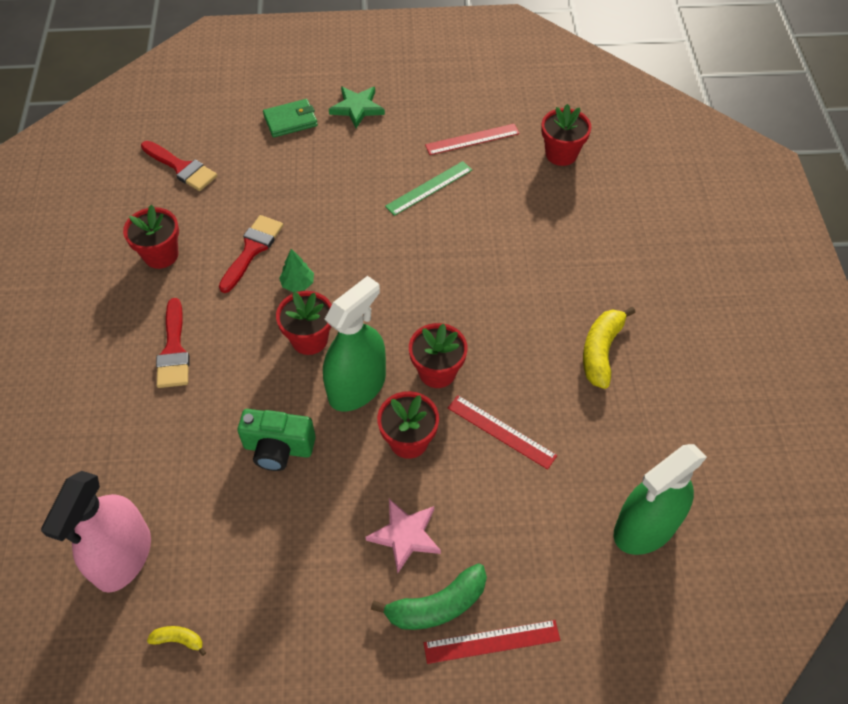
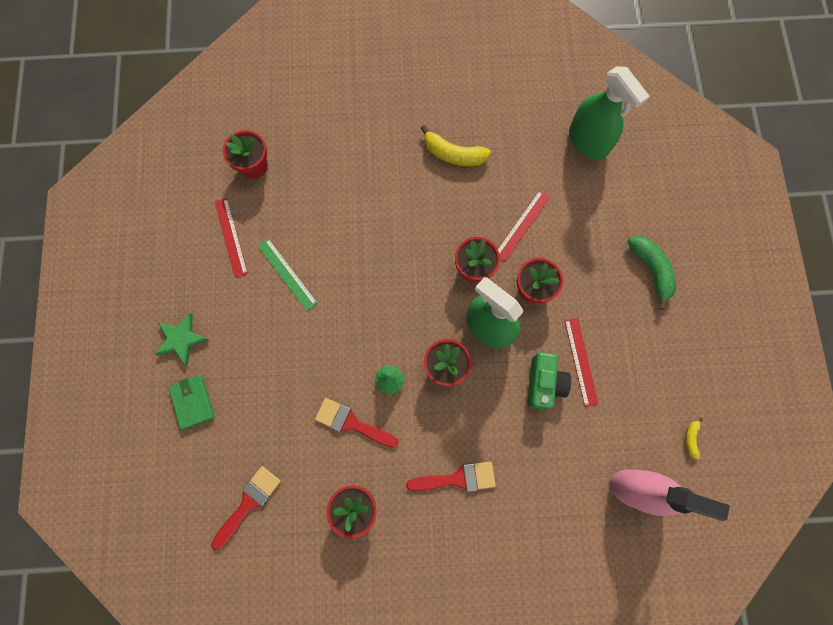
camera: 90 degrees left, 20 degrees up
pink star [365,499,441,573] -> none
red ruler [424,620,560,664] -> red ruler moved to [565,317,599,407]

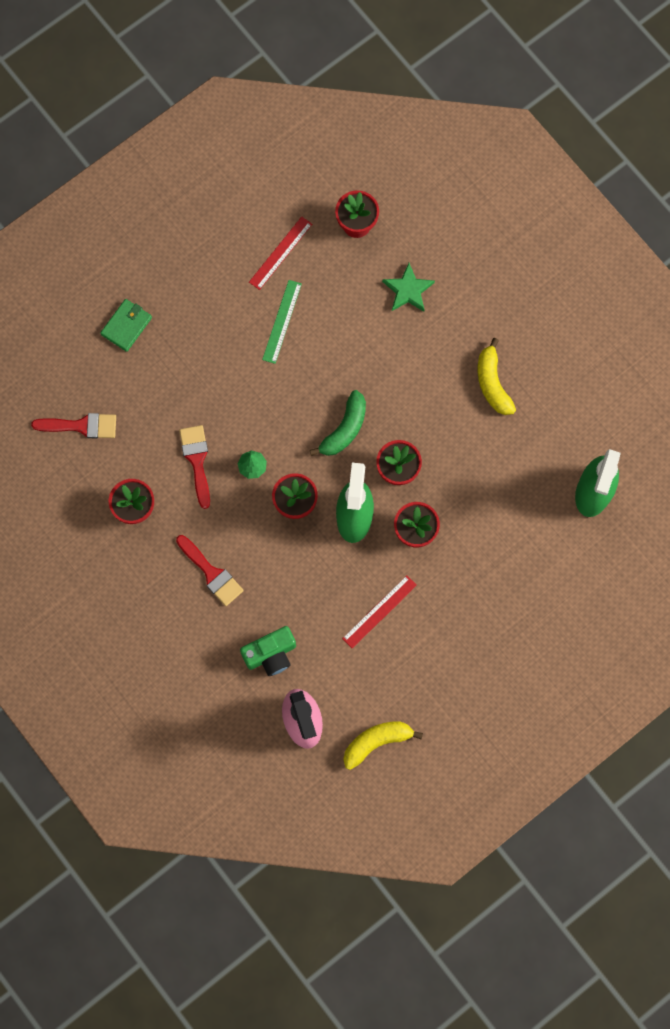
camera: 55 degrees right, 0 degrees up
green star [154,313,209,366] -> green star moved to [382,263,435,312]
red ruler [498,190,550,262] -> none
green camera [527,352,571,410] -> green camera moved to [240,626,296,676]
green banana [627,236,676,310] -> green banana moved to [310,390,366,456]
yellow banana [685,418,703,460] -> yellow banana [343,721,423,770], size x2.01

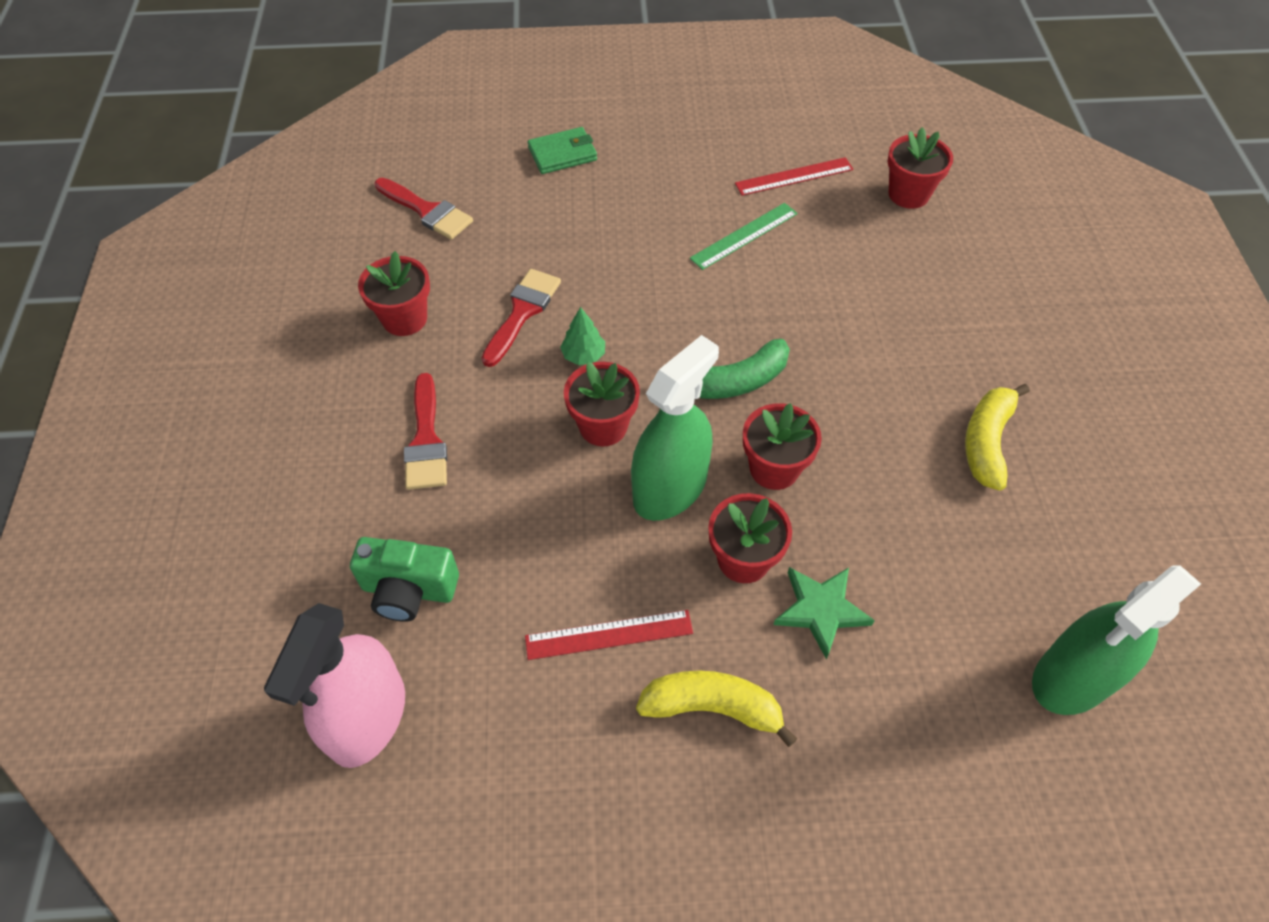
camera: 35 degrees right, 20 degrees down
yellow banana [343,721,423,770] -> yellow banana moved to [636,670,797,747]
green star [382,263,435,312] -> green star moved to [773,567,875,659]

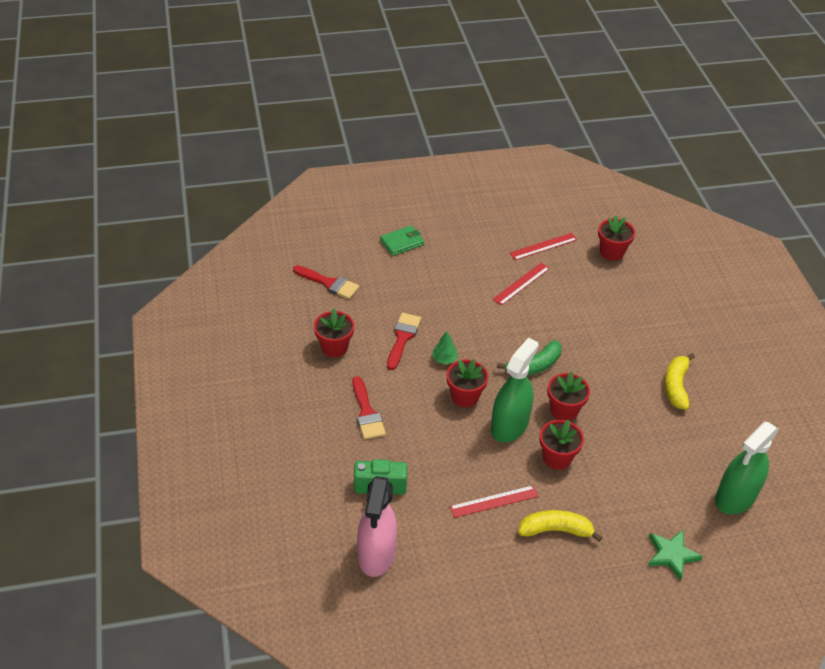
camera: 10 degrees left, 10 degrees down
green ruler [690,203,798,270] -> red ruler [493,263,550,306]
green star [773,567,875,659] -> green star moved to [648,530,703,581]

